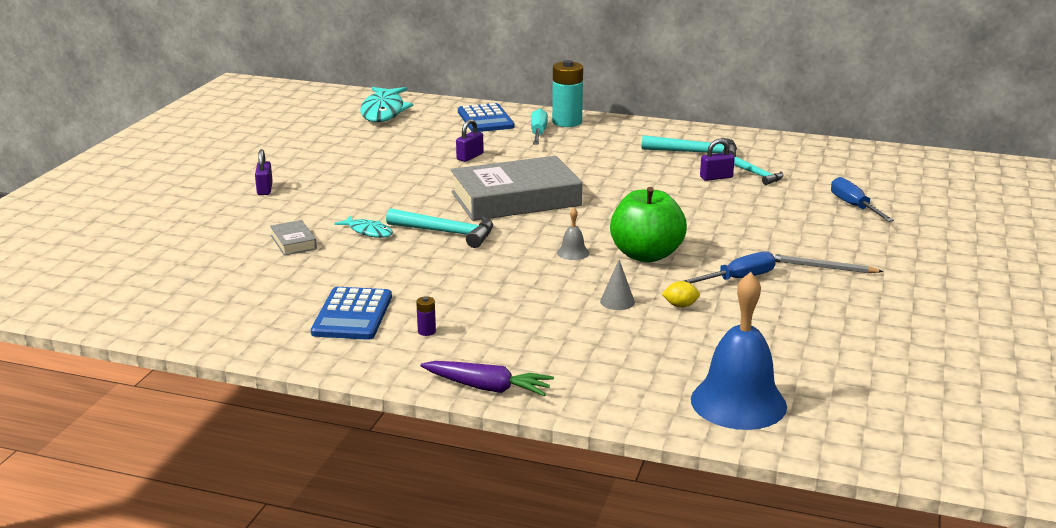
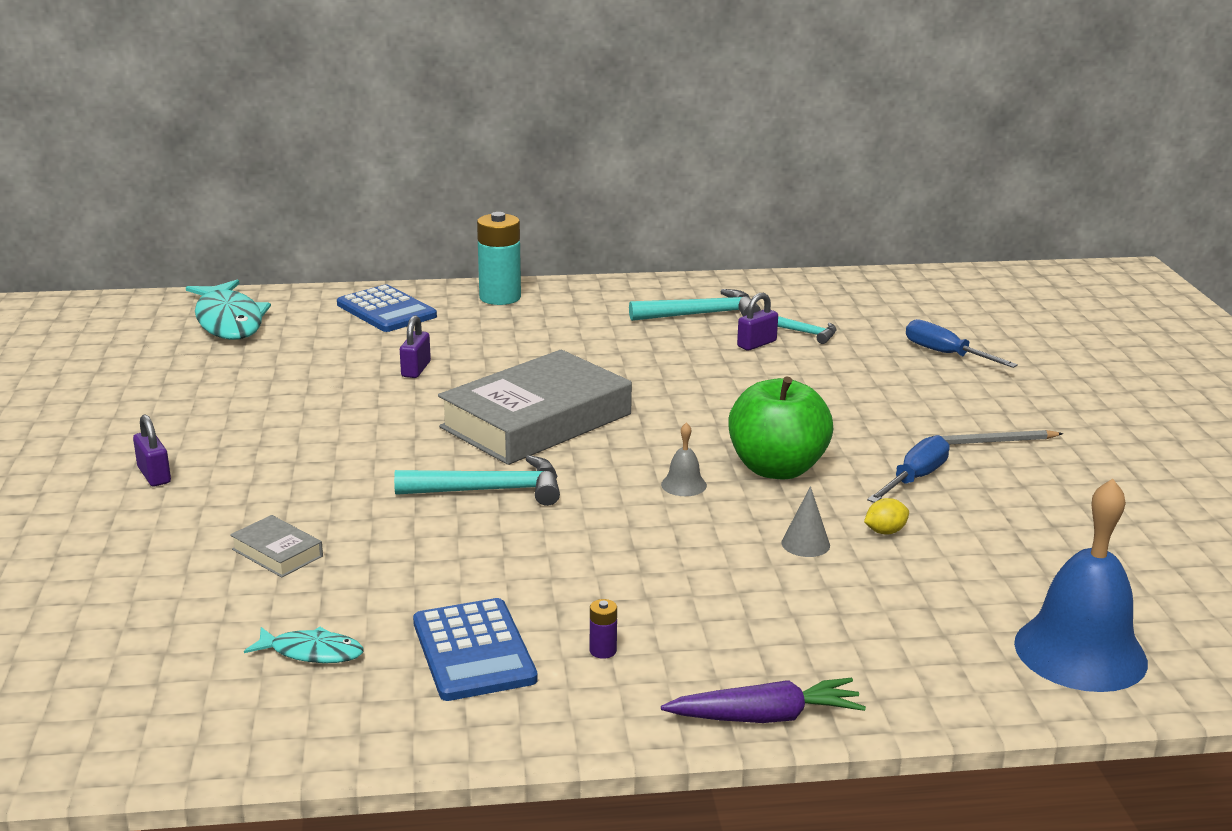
camera: 25 degrees left, 0 degrees up
turquoise fish [334,216,393,238] -> turquoise fish moved to [244,627,364,663]
turquoise screwdriver [531,109,548,145] -> none

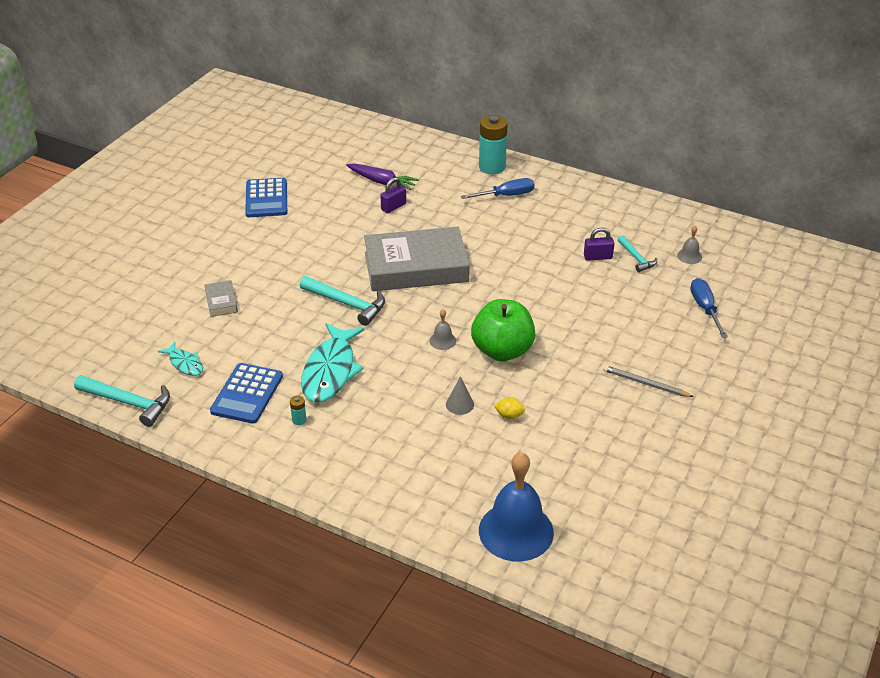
camera: 35 degrees right, 15 degrees up
purple padlock [133,414,171,486] -> none
turquoise fish [186,279,271,340] -> turquoise fish moved to [301,323,365,402]
blue calculator [337,284,437,332] -> blue calculator moved to [245,178,287,217]
purple battery [590,599,617,659] -> turquoise battery [290,395,307,425]
turquoise hammer [629,289,761,321] -> turquoise hammer moved to [74,375,170,427]
purple carrot [661,678,866,723] -> purple carrot moved to [346,163,419,190]
blue screwdriver [867,435,950,503] -> blue screwdriver moved to [460,178,534,199]
none -> grey bell [677,226,702,264]

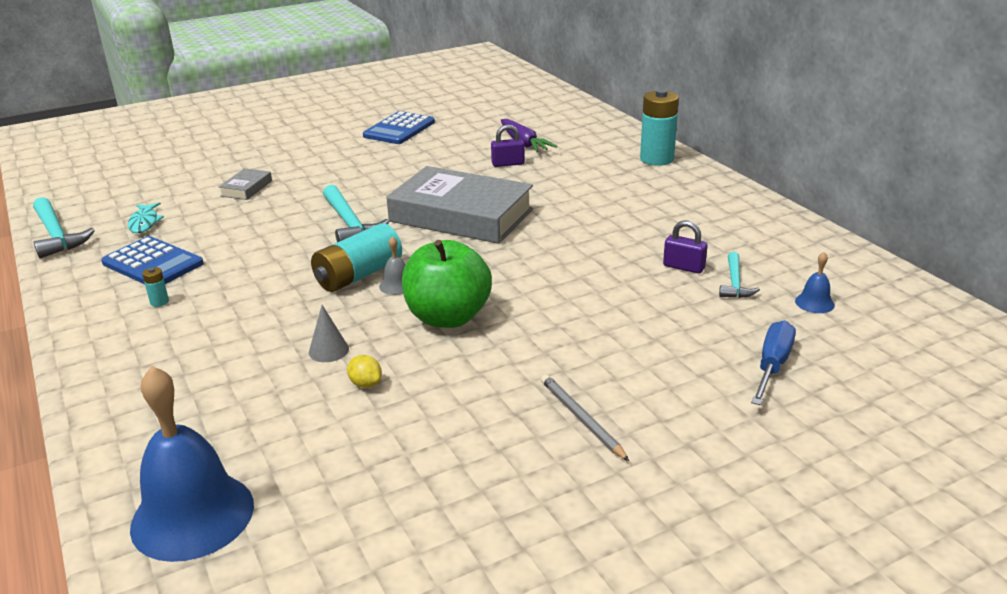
camera: 35 degrees right, 10 degrees down
blue calculator [210,363,283,424] -> blue calculator turned 105 degrees counterclockwise [101,236,204,284]
turquoise fish [301,323,365,402] -> none
blue screwdriver [460,178,534,199] -> none
grey bell [677,226,702,264] -> blue bell [795,252,835,313]
none -> turquoise battery [311,223,402,292]

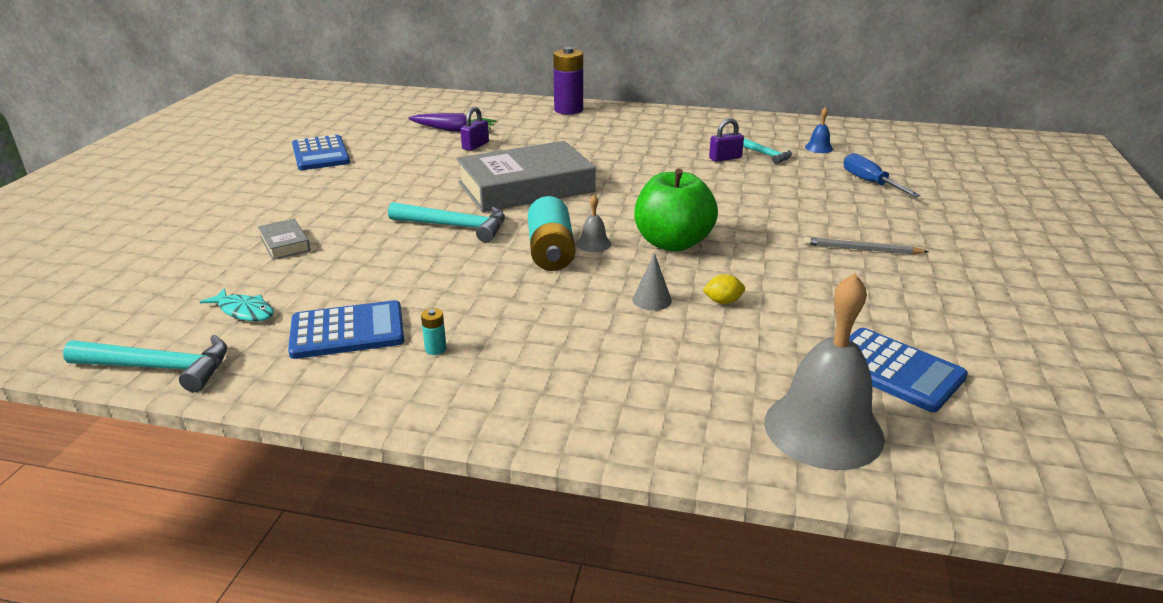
camera: 50 degrees left, 0 degrees up
blue bell [130,366,254,562] -> grey bell [764,273,885,470]
turquoise battery [640,89,679,166] -> purple battery [553,47,583,115]
none -> blue calculator [849,328,968,412]

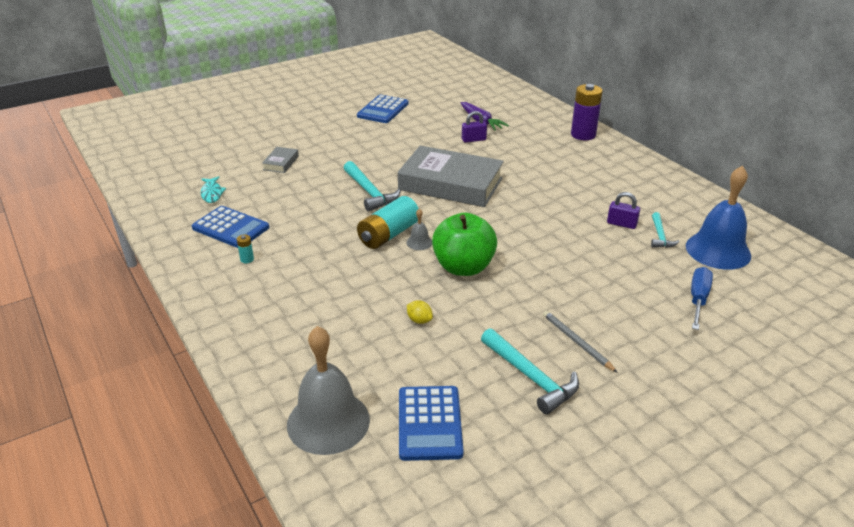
camera: 45 degrees right, 5 degrees up
turquoise hammer [63,335,227,392] -> turquoise hammer moved to [481,328,579,414]
grey cone [633,253,672,311] -> none
blue bell [805,107,833,153] -> blue bell [686,166,751,270], size x2.35

